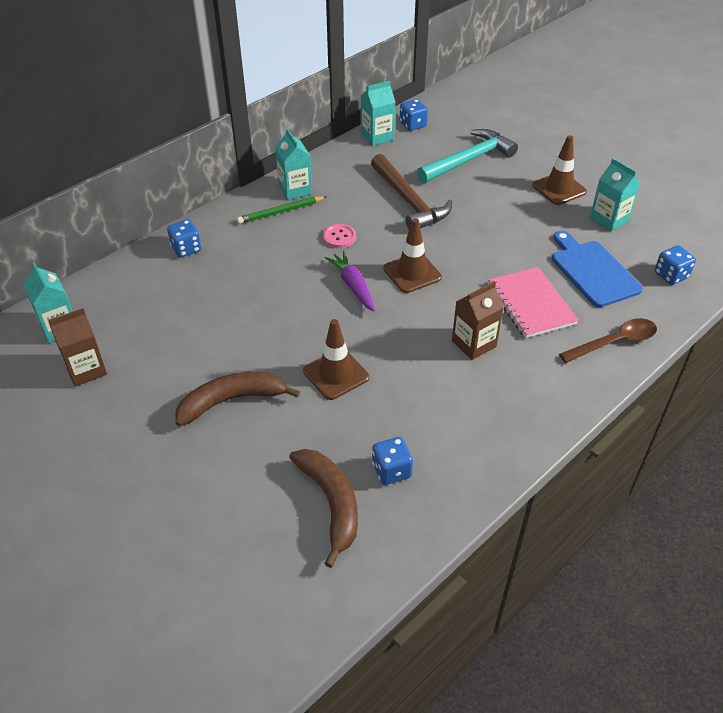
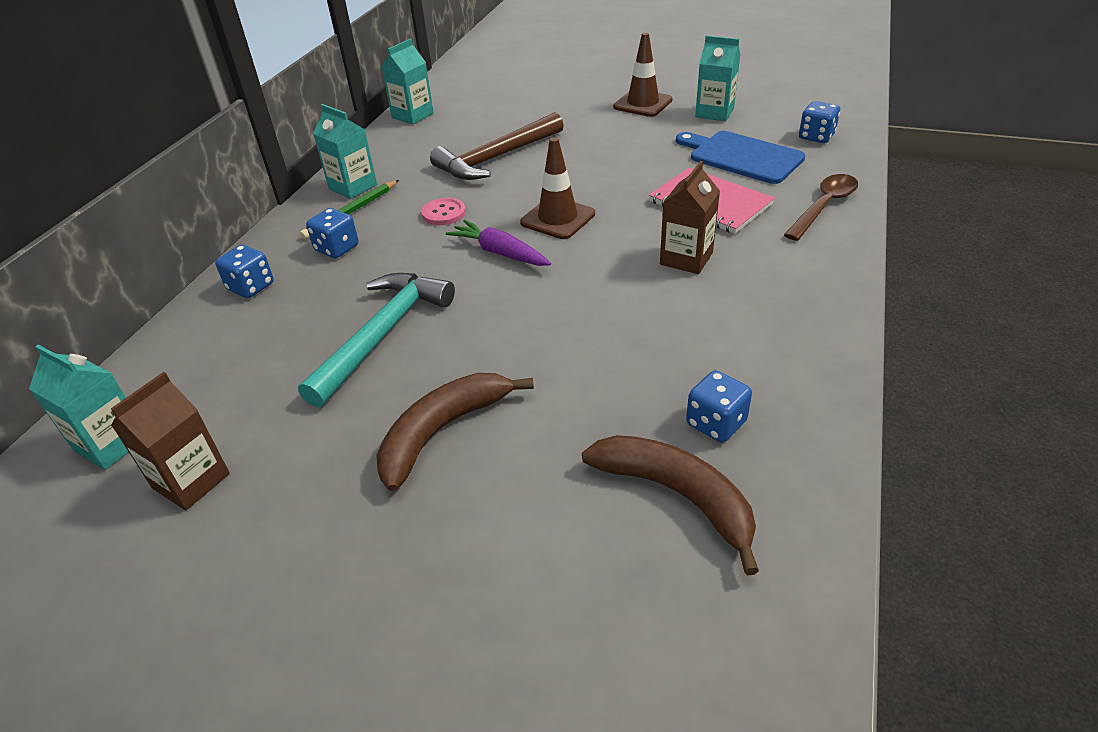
camera: 25 degrees left, 5 degrees down
brown traffic cone [303,319,369,400] -> none
brown hammer [371,154,452,229] -> brown hammer turned 105 degrees clockwise [430,112,564,180]
blue dice [400,99,428,131] -> blue dice moved to [306,208,359,258]
turquoise hammer [417,129,518,183] -> turquoise hammer moved to [298,273,455,408]

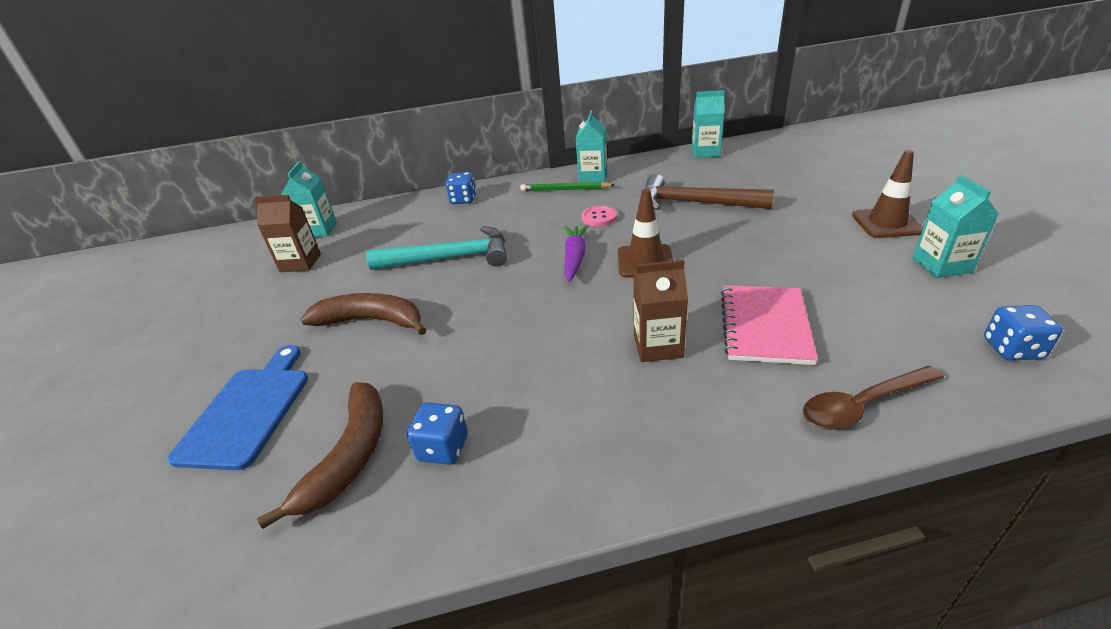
camera: 60 degrees right, 5 degrees down
blue dice [306,208,359,258] -> none
blue cutting board [676,131,805,184] -> blue cutting board moved to [168,345,308,470]
brown spoon [784,174,858,241] -> brown spoon turned 150 degrees clockwise [803,366,944,430]

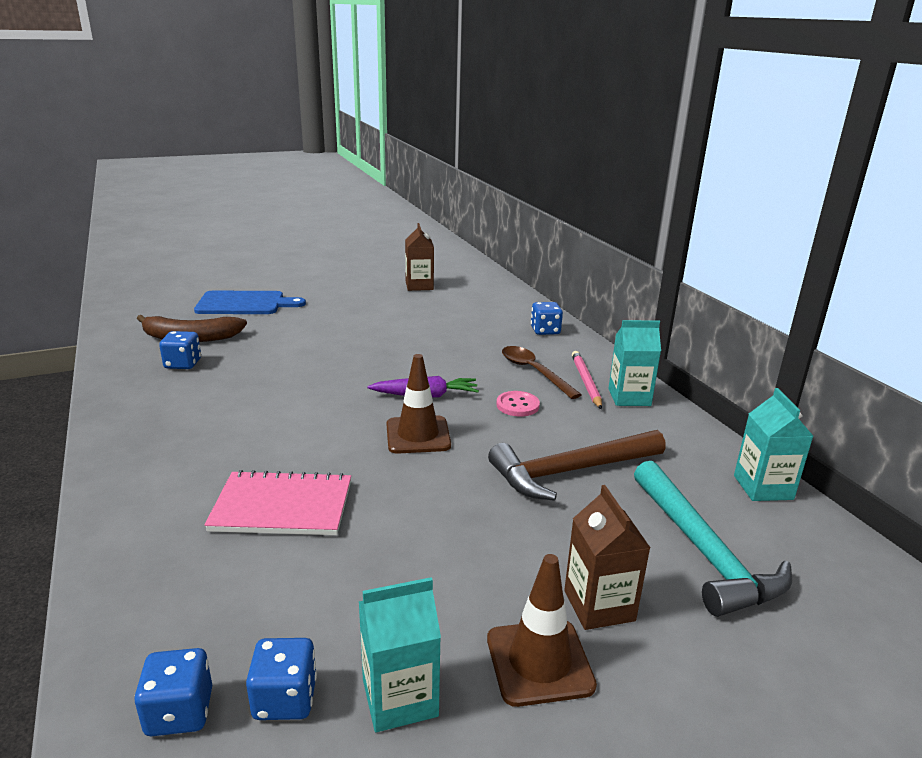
camera: 75 degrees right, 10 degrees down
turquoise carton [281,161,337,237] -> none
brown banana [300,293,427,335] -> none
turquoise hammer [366,226,507,270] -> turquoise hammer moved to [634,461,792,617]
green pencil [520,182,614,191] -> pink pencil [572,351,602,409]
brown carton [633,260,688,362] -> brown carton moved to [564,485,650,630]
brown hammer [645,174,774,210] -> brown hammer turned 120 degrees counterclockwise [488,430,666,501]
brown spoon [803,366,944,430] -> brown spoon moved to [502,346,582,399]
none -> blue dice [246,638,317,720]

